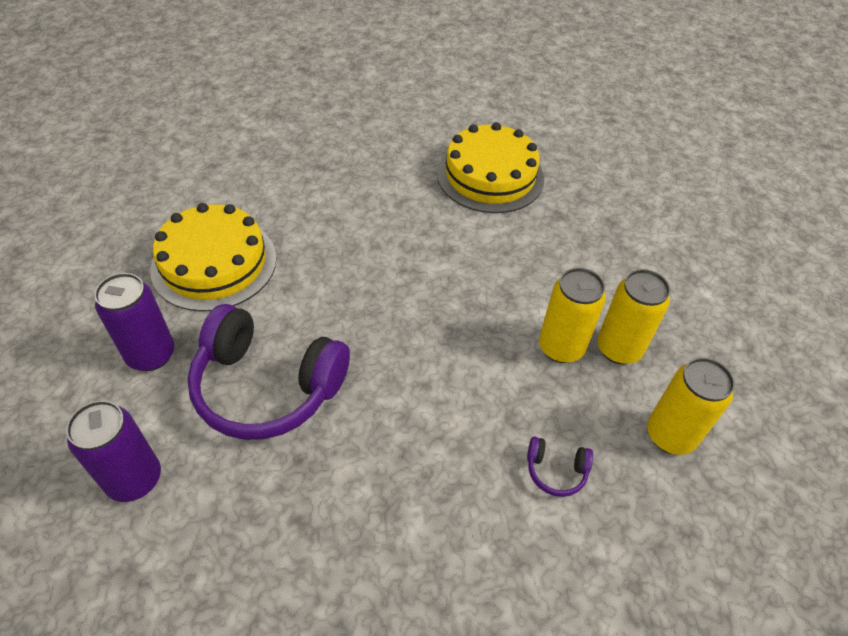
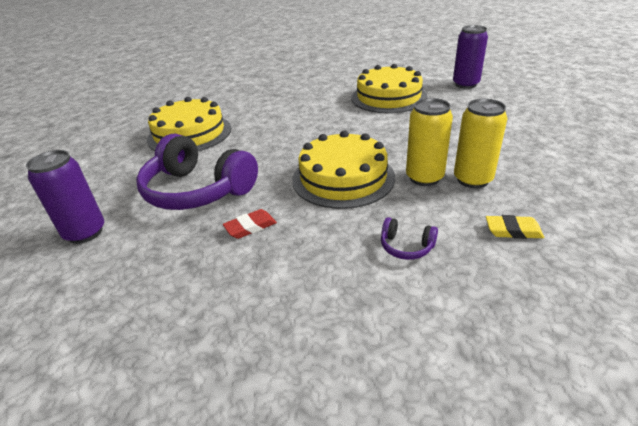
camera: 15 degrees right, 15 degrees down
purple can [94,273,174,371] -> purple can moved to [453,25,488,89]
yellow can [647,357,735,455] -> yellow eraser [486,215,544,239]
none -> red eraser [223,209,277,239]
none -> yellow cake [292,131,395,209]

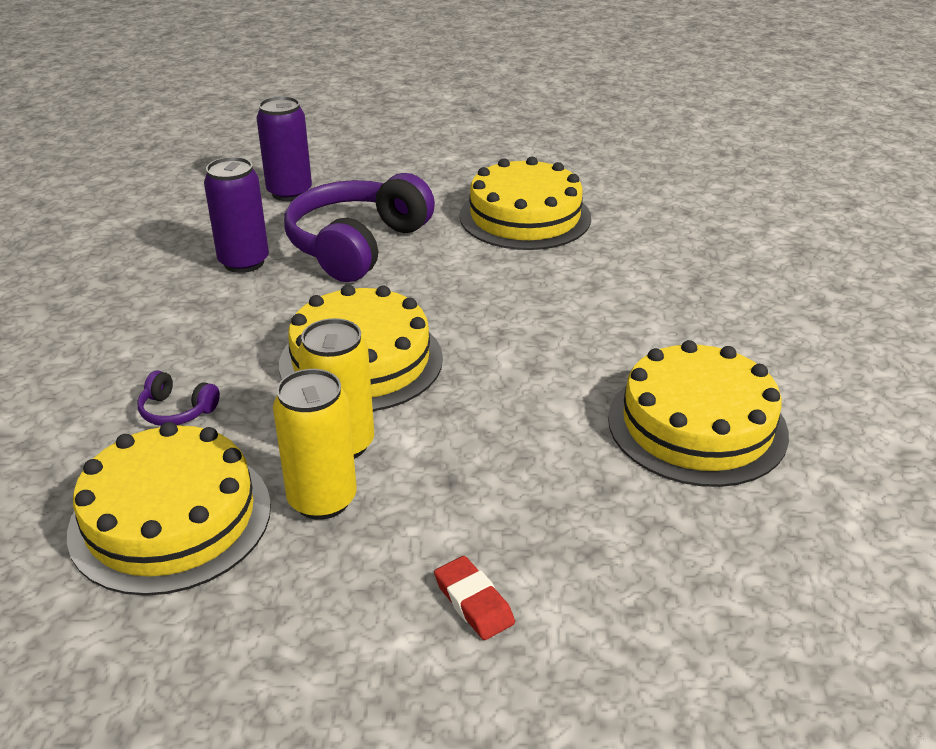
camera: 85 degrees right, 0 degrees up
red eraser [223,209,277,239] -> red eraser moved to [434,556,515,640]
purple headphones [381,217,438,260] -> purple headphones turned 90 degrees counterclockwise [137,370,220,426]
purple can [453,25,488,89] -> purple can moved to [204,157,269,273]
yellow eraser [486,215,544,239] -> yellow cake [67,422,271,596]

